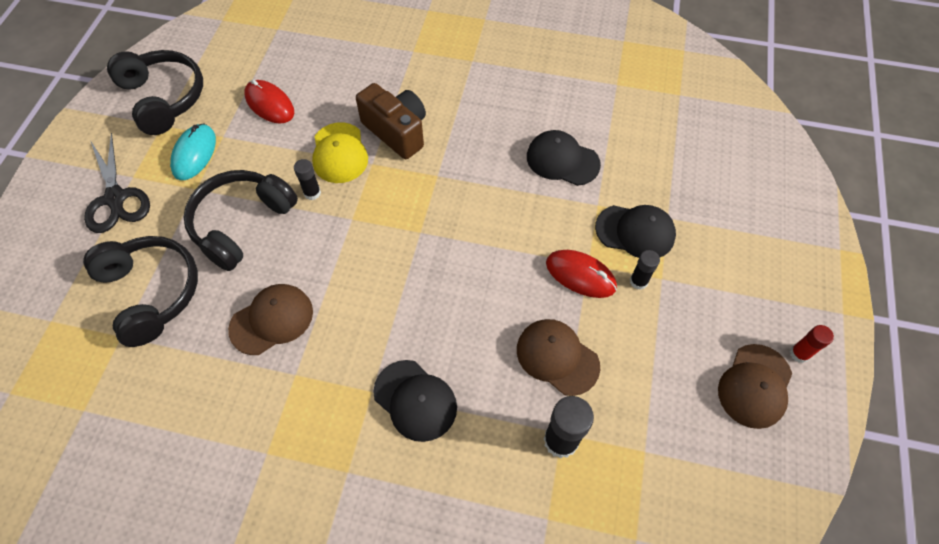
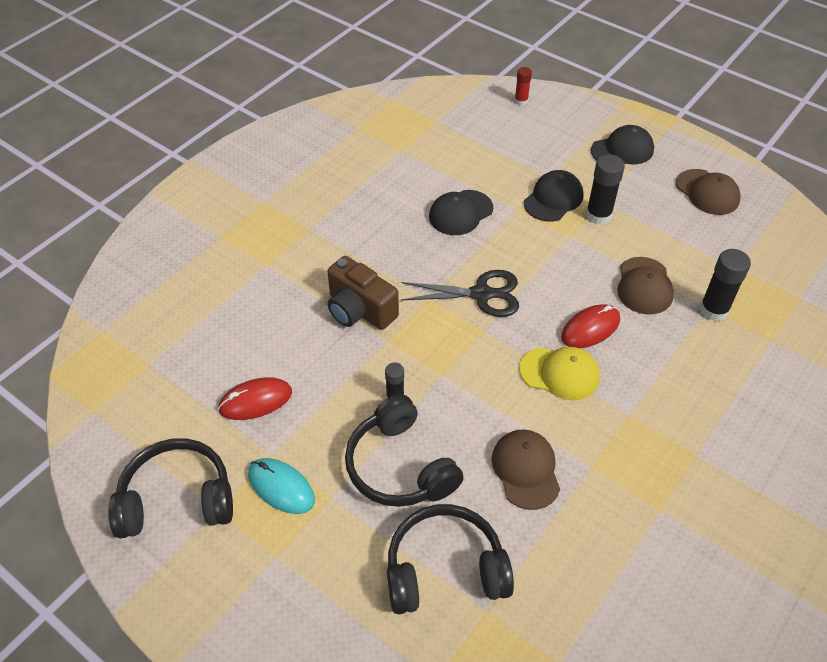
camera: 65 degrees left, 10 degrees down
black scissors [84,133,150,233] -> black scissors moved to [401,270,519,317]
yellow cap [312,122,368,183] -> yellow cap moved to [519,347,600,400]
brown camera [356,83,426,159] -> brown camera turned 120 degrees counterclockwise [327,256,399,330]
black cap [373,360,457,442] -> black cap moved to [591,125,654,164]
brown cap [517,319,600,396] -> brown cap turned 60 degrees counterclockwise [617,257,674,315]
red mouse [546,250,617,298] -> red mouse moved to [561,304,620,348]
black glue stick [630,250,660,290] -> black glue stick [586,154,625,225], size x1.70
red glue stick [790,325,834,363] -> red glue stick moved to [514,67,532,105]

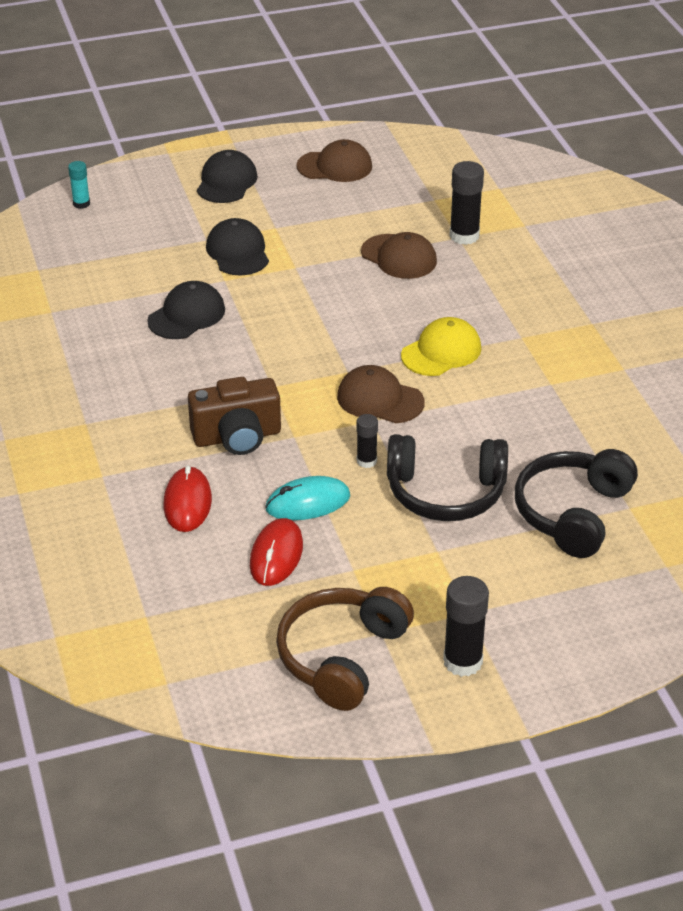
camera: 55 degrees left, 10 degrees down
black headphones [108,438,233,538] -> brown headphones [276,587,414,711]
turquoise mouse [248,458,315,514] -> turquoise mouse moved to [265,476,350,520]
black scissors [401,270,519,317] -> none
black cap [429,190,493,235] -> black cap turned 135 degrees counterclockwise [147,281,225,339]
brown cap [491,430,560,510] -> brown cap moved to [337,365,425,423]
red glue stick [514,67,532,105] -> turquoise glue stick [68,161,90,209]
red mouse [561,304,620,348] -> red mouse moved to [164,465,212,532]
black glue stick [586,154,625,225] -> black glue stick moved to [443,576,489,677]

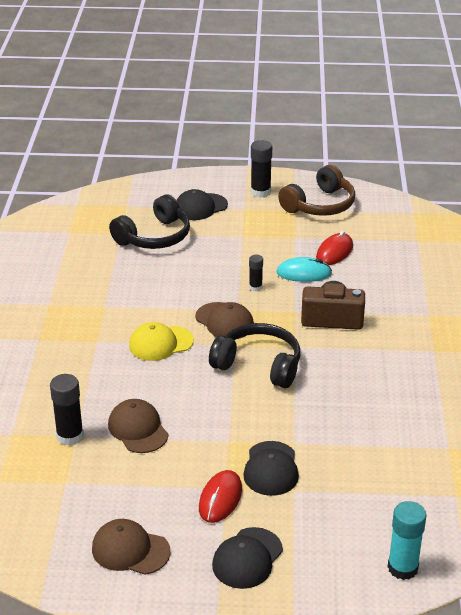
camera: 160 degrees left, 5 degrees down
turquoise glue stick [68,161,90,209] -> turquoise glue stick [388,501,427,580], size x1.70
black cap [147,281,225,339] -> black cap moved to [176,189,228,220]
red mouse [164,465,212,532] -> red mouse moved to [199,470,242,523]
black headphones [387,434,508,521] -> black headphones moved to [209,323,300,388]

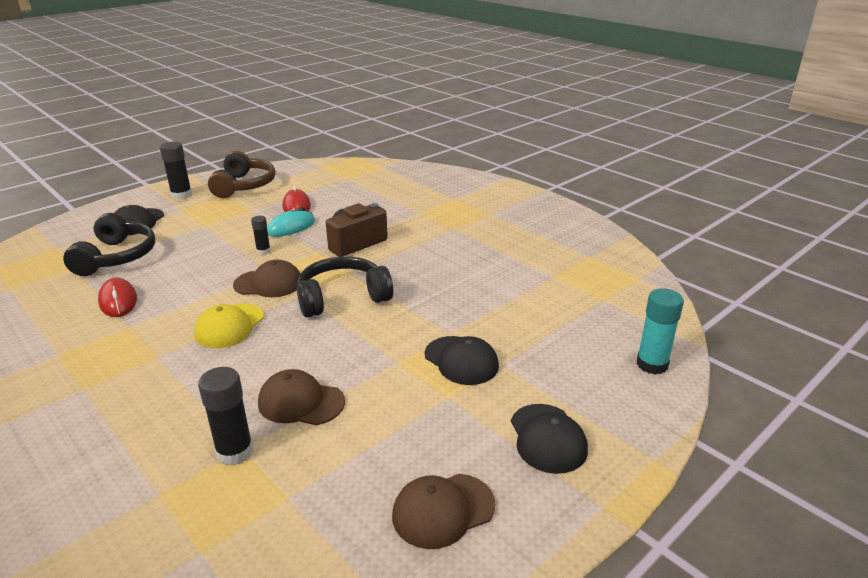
camera: 45 degrees left, 5 degrees down
red mouse [199,470,242,523] -> red mouse moved to [98,278,137,317]

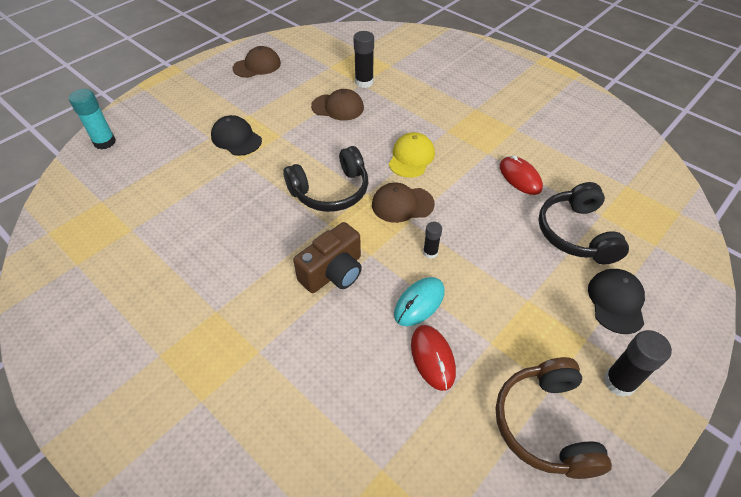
camera: 175 degrees right, 20 degrees up
black cap [511,404,588,474] -> none

